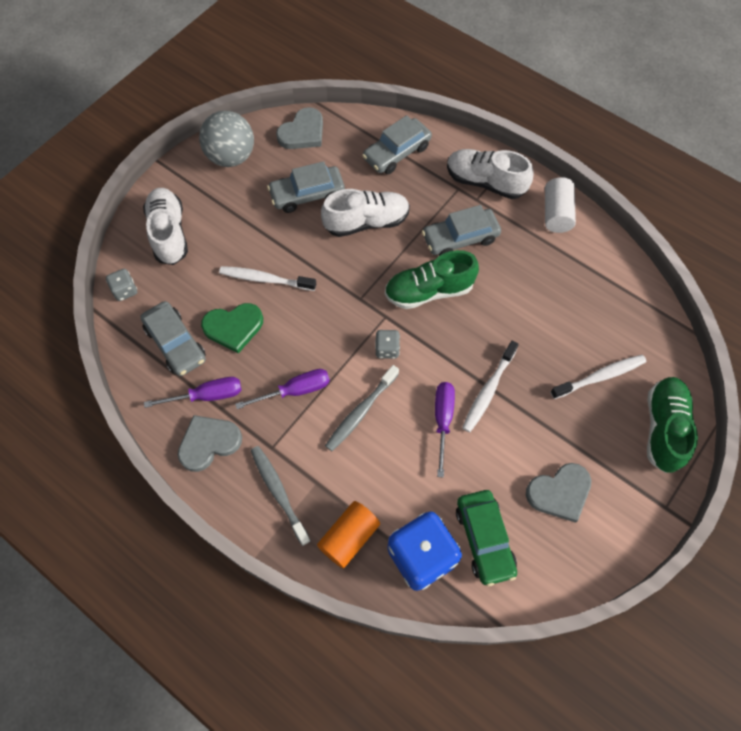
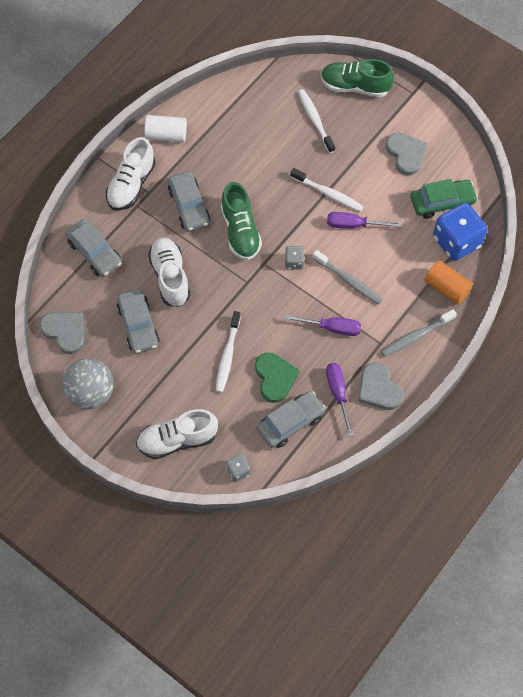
camera: 90 degrees left, 0 degrees up
purple screwdriver [235,369,330,409] -> purple screwdriver turned 120 degrees clockwise [284,315,361,336]

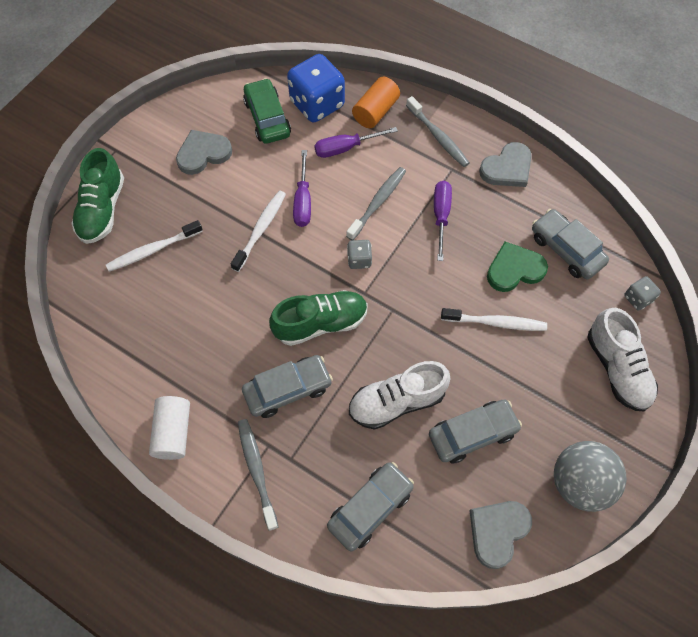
camera: 95 degrees left, 0 degrees up
white shoe [106,137,156,211] -> grey toothbrush [238,419,278,531]
purple screwdriver [326,363,354,437] -> purple screwdriver moved to [314,127,398,158]

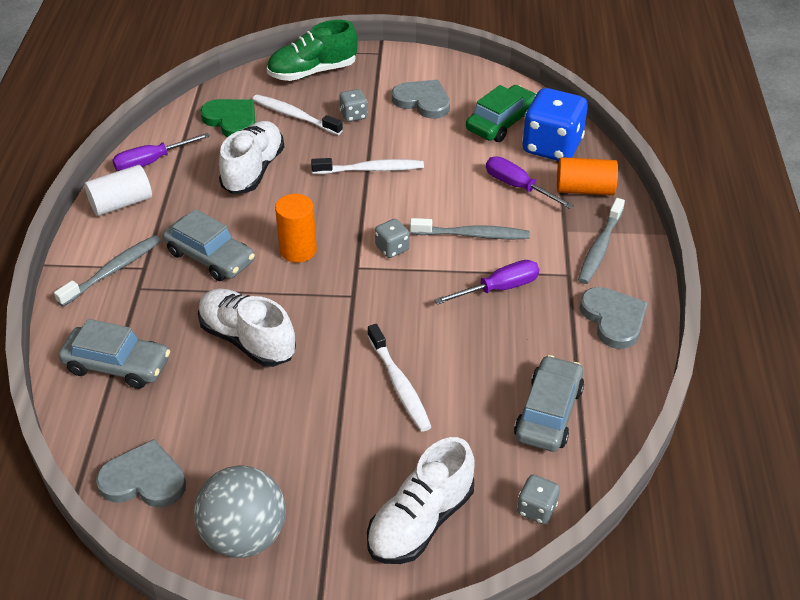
camera: 60 degrees right, 20 degrees down
green shoe [269,290,368,346] -> orange cylinder [275,194,317,263]
purple screwdriver [293,150,311,227] -> purple screwdriver moved to [112,133,210,171]
grey car [429,399,522,464] -> none
grey heart [479,142,532,187] -> grey heart turned 135 degrees counterclockwise [580,287,648,349]
green heart [487,241,548,292] -> green heart moved to [200,99,255,137]
none -> white shoe [219,121,284,194]
none -> grey dice [339,89,368,122]

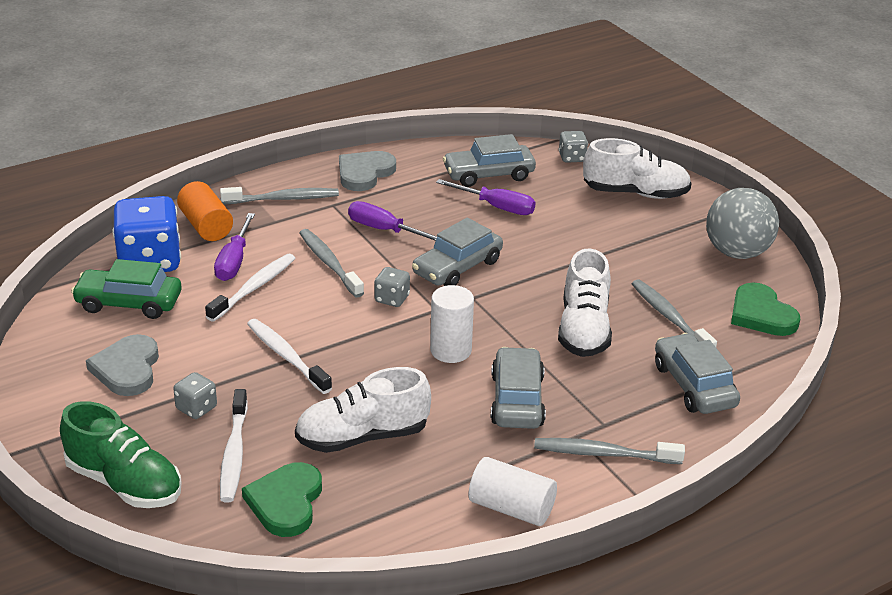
camera: 125 degrees left, 10 degrees down
grey heart [96,439,186,507] -> green heart [731,282,800,336]
purple screwdriver [112,133,210,171] -> purple screwdriver moved to [436,179,536,215]
orange cylinder [275,194,317,263] -> white cylinder [430,285,474,363]
white toothbrush [367,324,432,432] -> white toothbrush moved to [205,254,295,322]
none -> grey car [412,218,503,286]
none -> grey toothbrush [632,280,717,347]

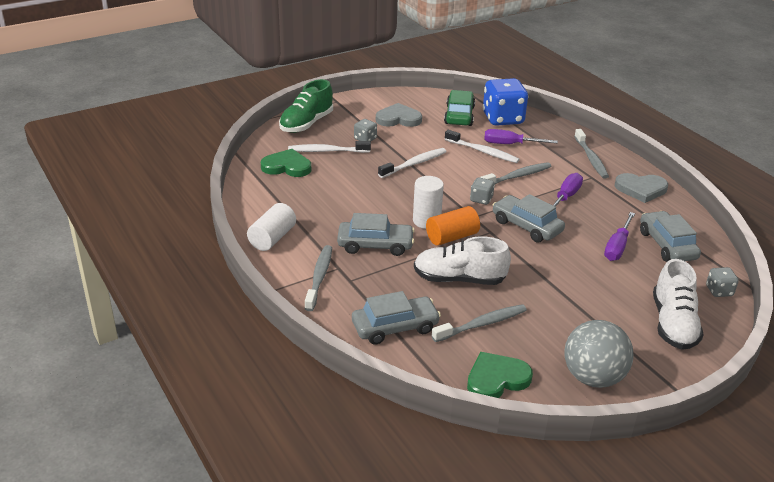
camera: 90 degrees right, 0 degrees up
orange cylinder [177,181,233,241] -> orange cylinder moved to [426,206,480,246]
white shoe [295,367,431,453] -> none
grey heart [339,151,396,191] -> grey heart turned 150 degrees clockwise [615,173,668,203]

